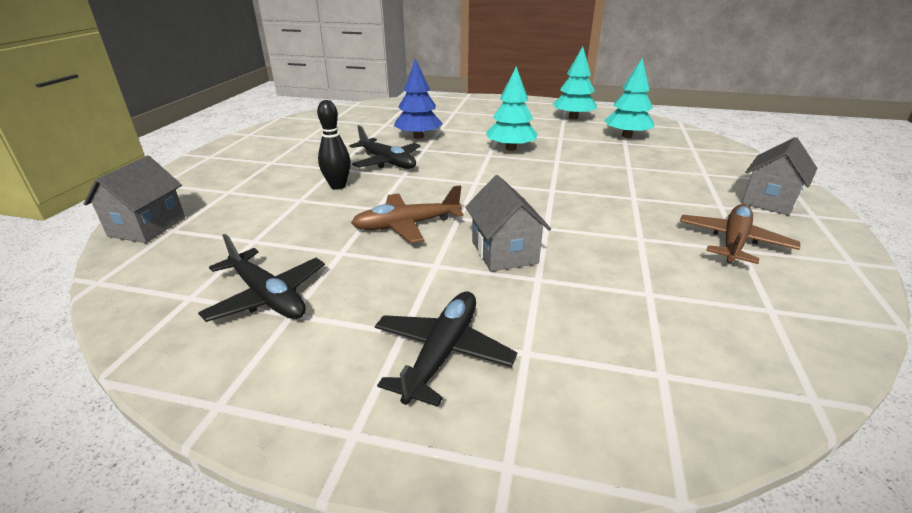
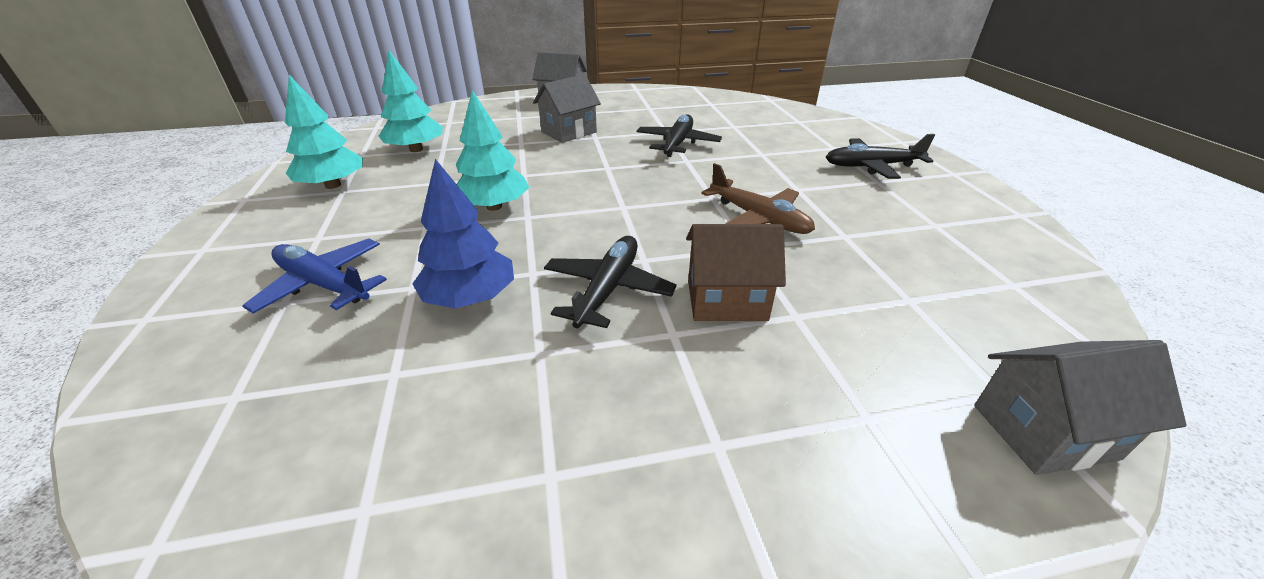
camera: 115 degrees left, 5 degrees up
black plane [198,234,325,322] -> black plane moved to [636,114,722,157]
black bowling pin [317,100,351,190] -> brown house [686,224,786,321]
grey house [465,175,551,272] -> grey house moved to [533,74,601,143]
brown plane [679,204,800,264] -> none
none -> blue plane [242,238,387,314]

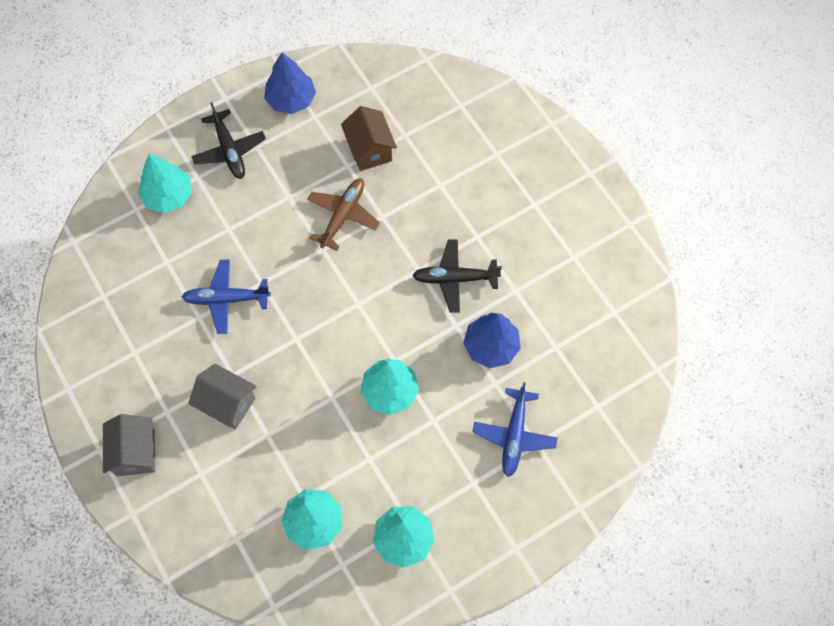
camera: 110 degrees left, 30 degrees up
black plane [636,114,722,157] -> blue plane [182,259,271,334]
brown house [686,224,786,321] -> brown house moved to [341,106,397,171]
grey house [974,340,1187,475] -> none
none -> turquoise tree [138,154,192,213]
none -> blue tree [264,53,316,114]

